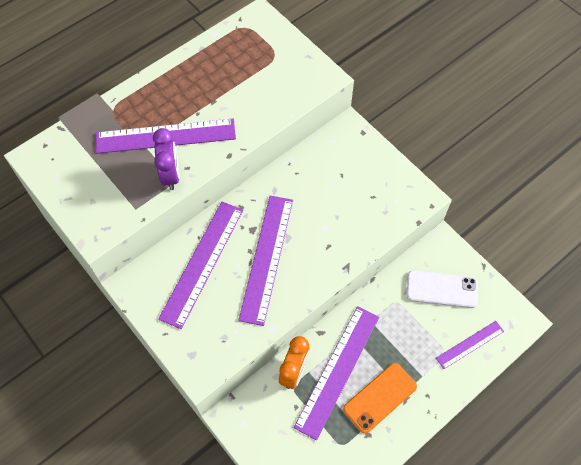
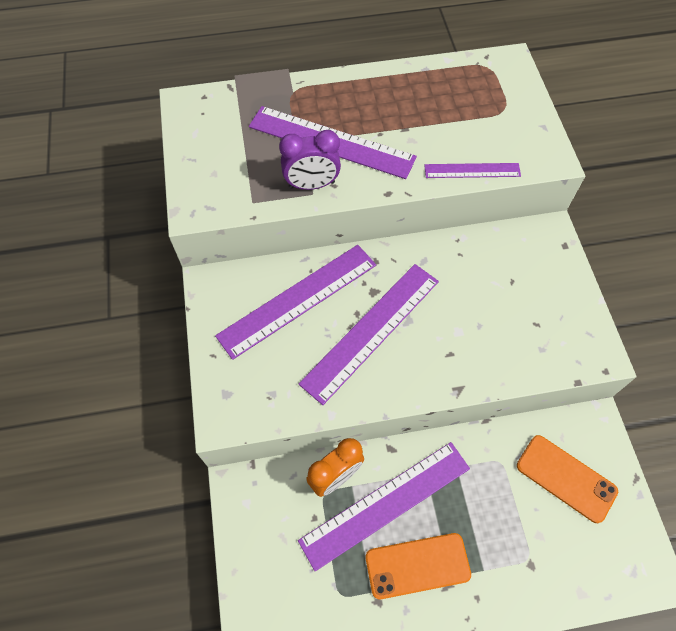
camera: 30 degrees right, 0 degrees up
purple clock [153,128,180,190] -> purple clock turned 60 degrees clockwise [279,130,341,190]
white phone [407,270,478,308] -> orange phone [517,435,618,523]
purple ruler [436,321,504,369] -> purple ruler moved to [424,163,521,178]

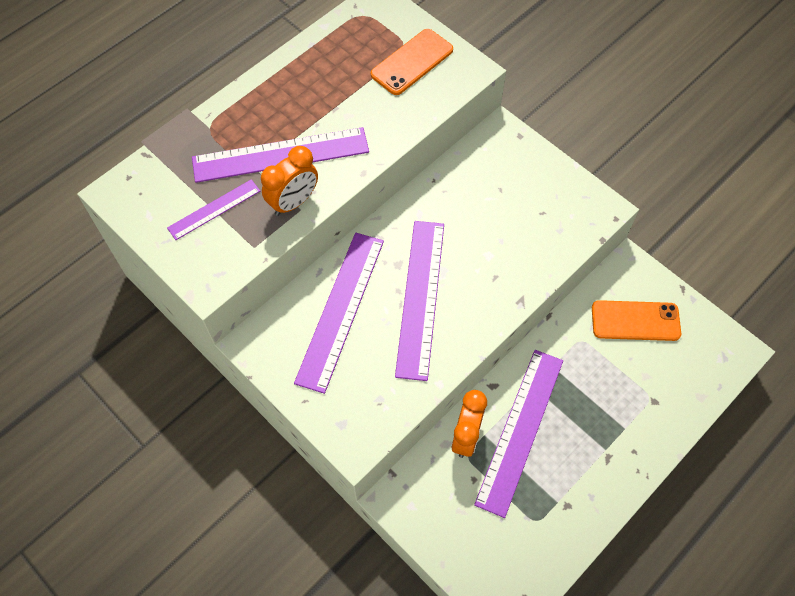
camera: 35 degrees left, 0 degrees up
purple clock [279,130,341,190] -> orange clock [261,146,318,216]
orange phone [366,533,471,599] -> orange phone moved to [371,29,453,95]
purple ruler [424,163,521,178] -> purple ruler moved to [167,179,260,240]

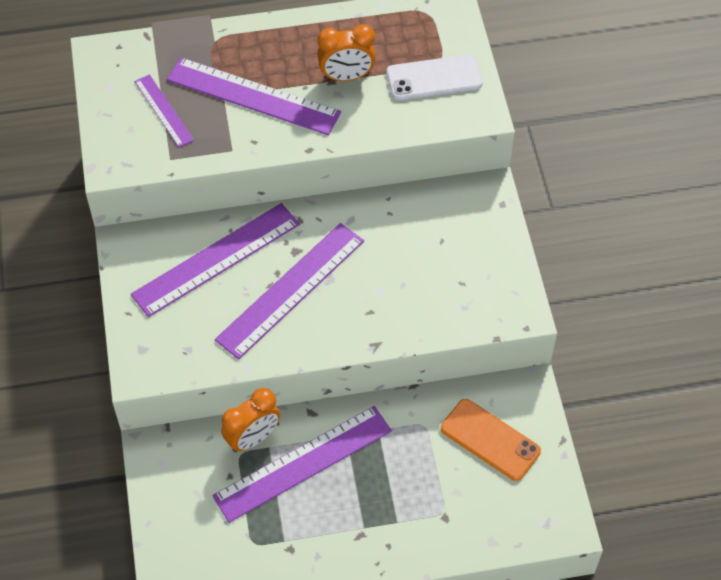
camera: 35 degrees right, 5 degrees down
purple ruler [167,179,260,240] -> purple ruler turned 60 degrees clockwise [134,74,194,147]
orange clock [261,146,318,216] -> orange clock moved to [317,24,376,81]
orange phone [371,29,453,95] -> white phone [386,54,482,101]

